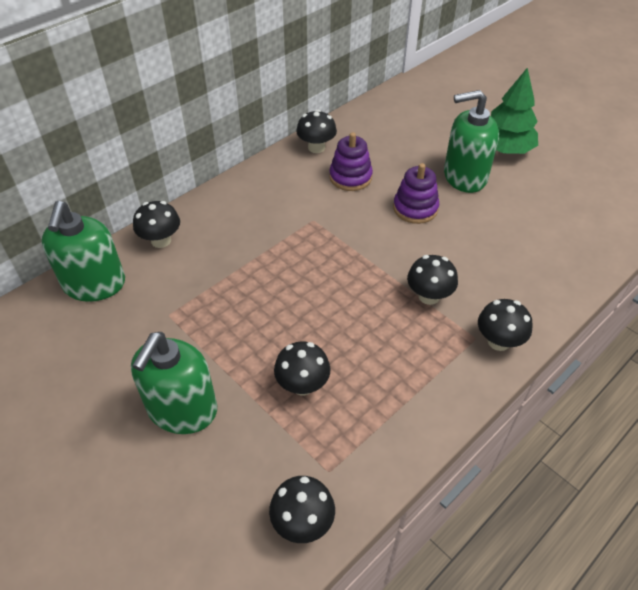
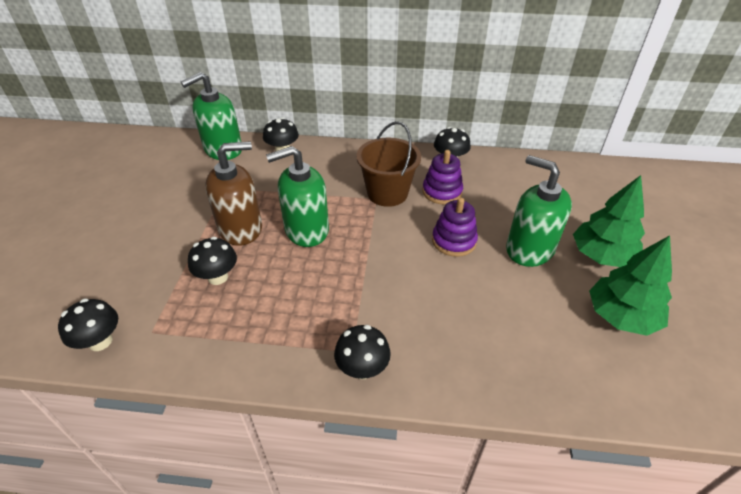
camera: 50 degrees right, 5 degrees down
green soap dispenser [131,332,217,434] -> green soap dispenser moved to [266,146,329,247]
black mushroom [407,255,458,305] -> none
none -> brown soap dispenser [205,142,262,246]
none -> brown bucket [356,121,421,207]
none -> green tree [589,235,672,336]

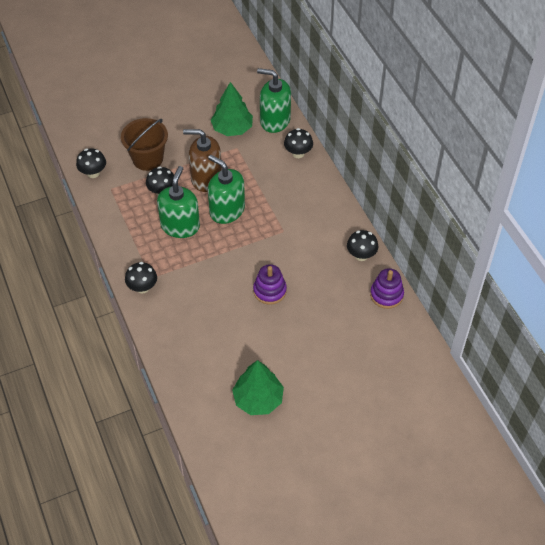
camera: 60 degrees right, 10 degrees up
brown soap dispenser [205,142,262,246] -> brown soap dispenser turned 150 degrees clockwise [183,129,222,192]
brown bucket [356,121,421,207] -> brown bucket moved to [121,118,168,171]
purple stacking toy [422,150,463,204] -> purple stacking toy moved to [370,268,404,309]
green soap dispenser [506,155,572,267] -> green soap dispenser moved to [157,166,200,238]
green tree [573,175,645,267] -> green tree moved to [211,82,253,136]

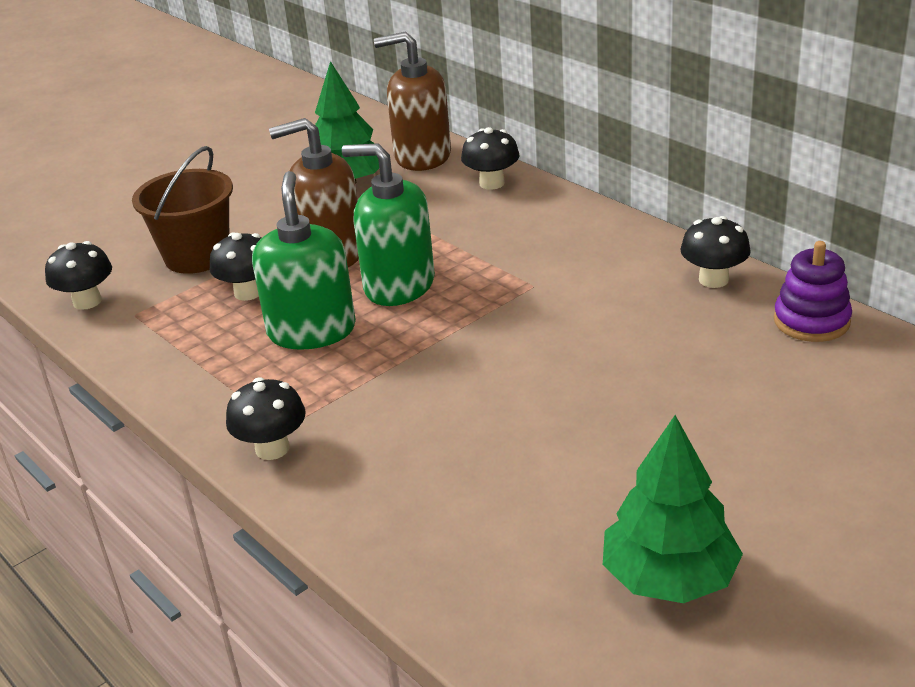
camera: 15 degrees left, 20 degrees down
purple stacking toy [253,264,287,305] -> none
green soap dispenser [257,68,291,133] -> brown soap dispenser [374,31,451,171]

